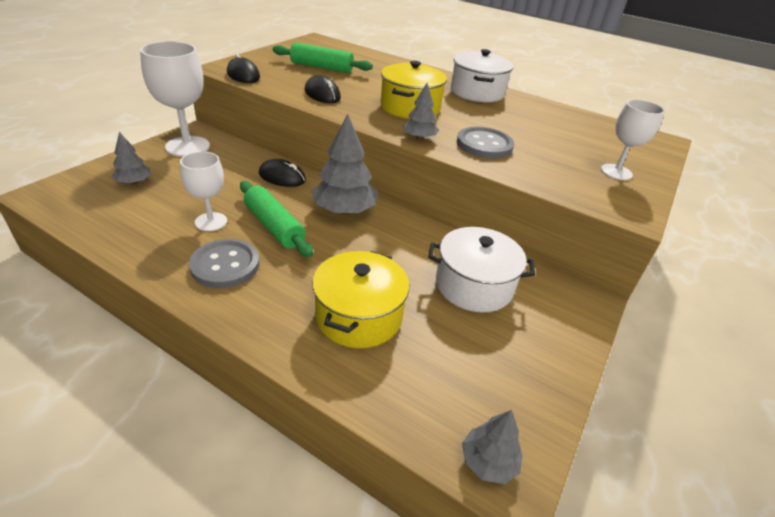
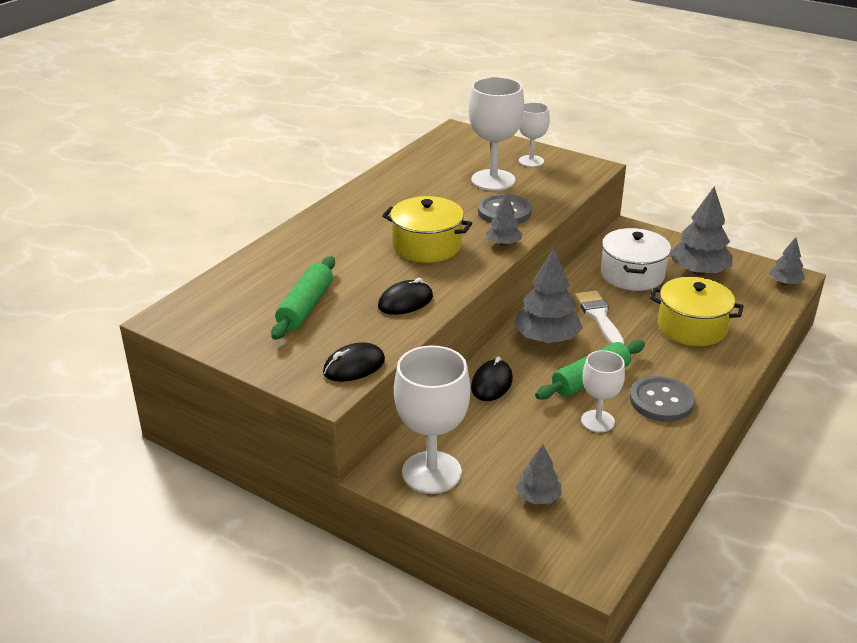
camera: 85 degrees left, 5 degrees down
white pot [451,49,513,102] -> none
none -> white goblet [468,77,524,191]
none -> white brush [575,291,624,344]
none -> grey tree [670,186,733,275]

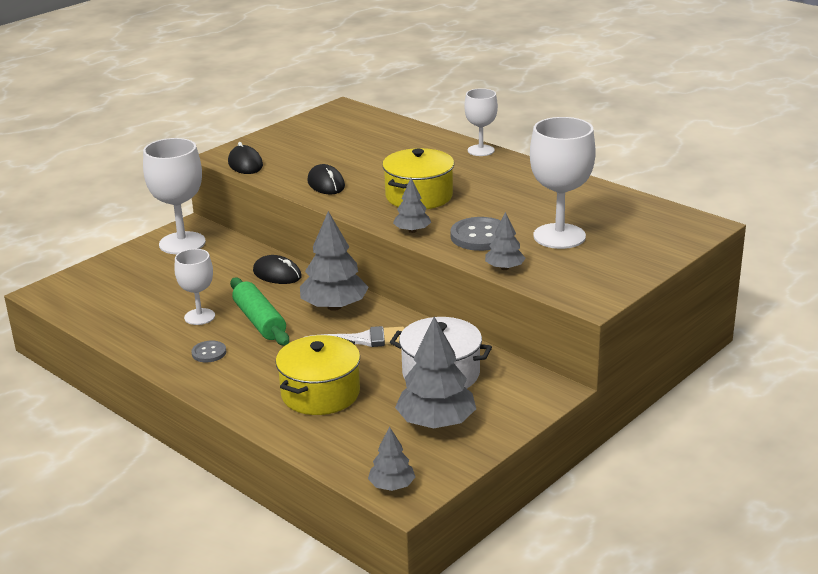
camera: 100 degrees right, 5 degrees down
green rolling pin [271,256,335,340] -> none
grey tree [516,445,562,504] -> grey tree moved to [485,212,526,270]
white goblet [519,102,550,167] -> white goblet moved to [464,88,498,156]
grey button [630,376,695,422] -> grey button [191,340,226,363], size x0.55

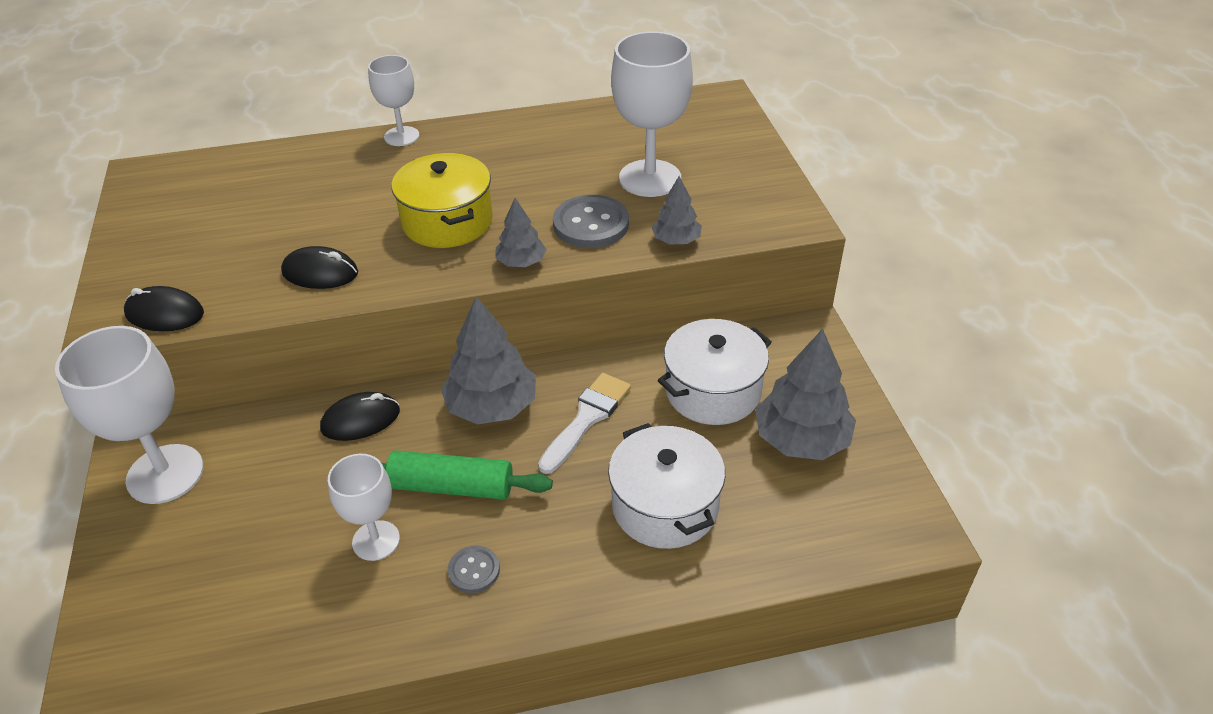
camera: 55 degrees left, 15 degrees up
yellow pot [276,335,360,415] -> white pot [608,423,725,549]
grey tree [368,426,415,491] -> none

